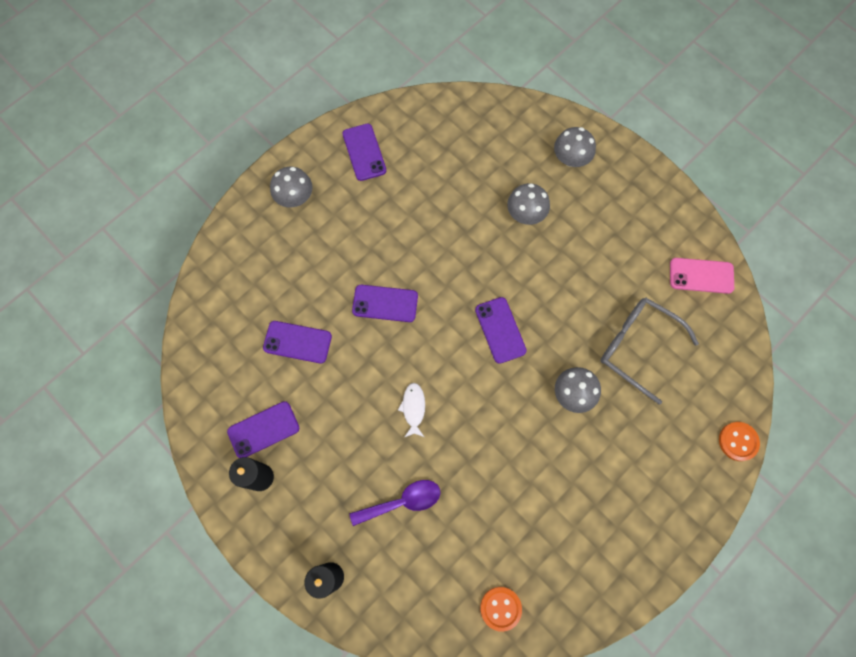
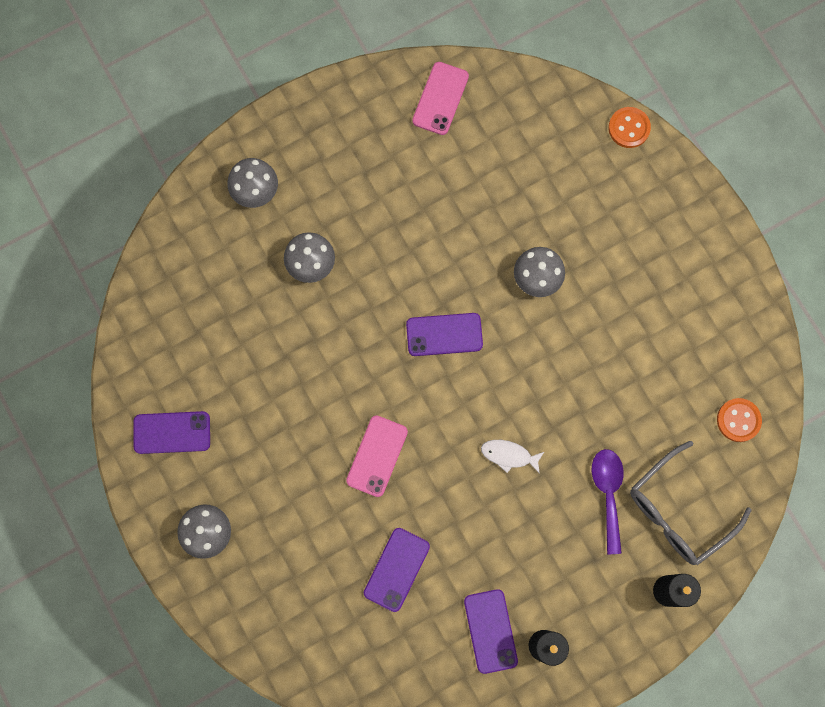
camera: 75 degrees left, 5 degrees up
purple phone [352,285,418,322] -> pink phone [346,416,408,497]
grey glasses [601,298,699,405] -> grey glasses moved to [630,441,752,565]

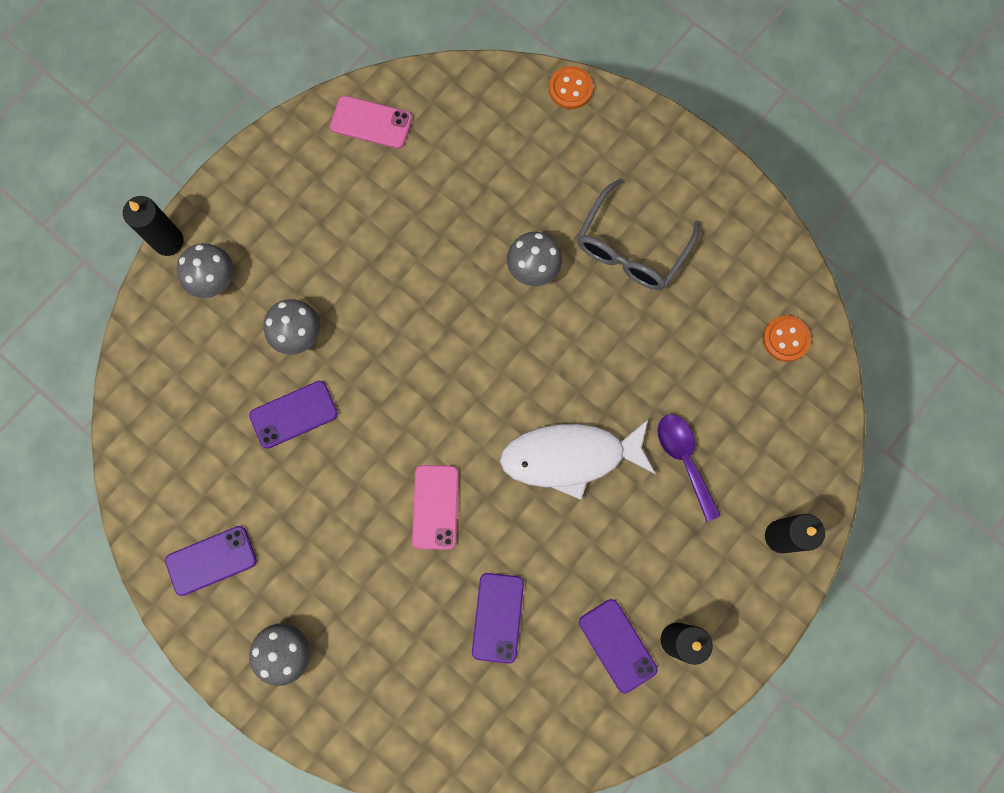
camera: 20 degrees left, 0 degrees up
purple phone [406,313,483,356] -> purple phone moved to [249,381,338,449]
pink phone [412,62,469,135] -> pink phone turned 75 degrees counterclockwise [330,96,412,149]
white fish [481,440,544,474] -> white fish [500,419,656,500], size x2.23
grey glasses [630,441,752,565] -> grey glasses moved to [577,178,700,290]
none -> black candle [123,196,184,256]

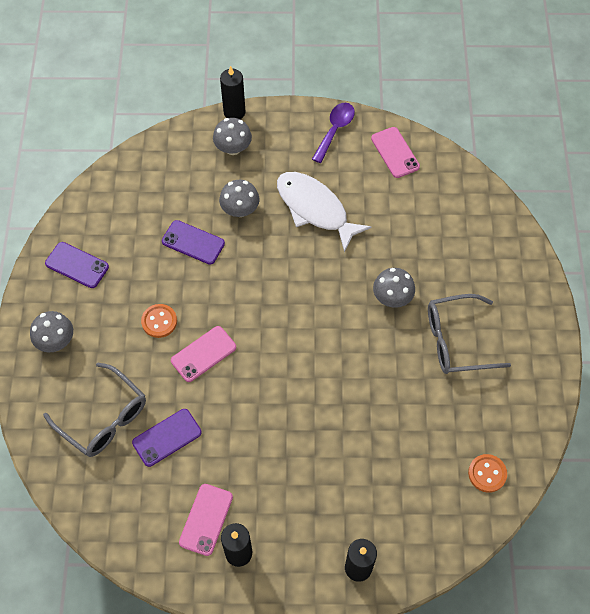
camera: 50 degrees right, 15 degrees down
white fish [500,419,656,500] -> white fish moved to [277,172,371,253]
orange button [549,66,593,109] -> orange button moved to [141,304,177,338]
purple phone [579,599,658,693] -> pink phone [179,484,233,556]
purple spoon [657,414,721,522] -> purple spoon moved to [312,103,355,163]
none -> grey glasses [43,362,146,457]

